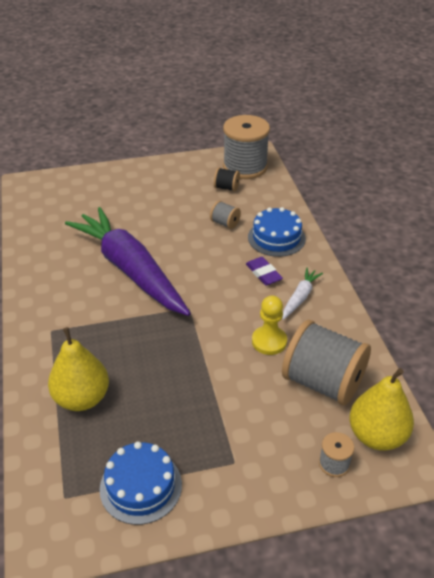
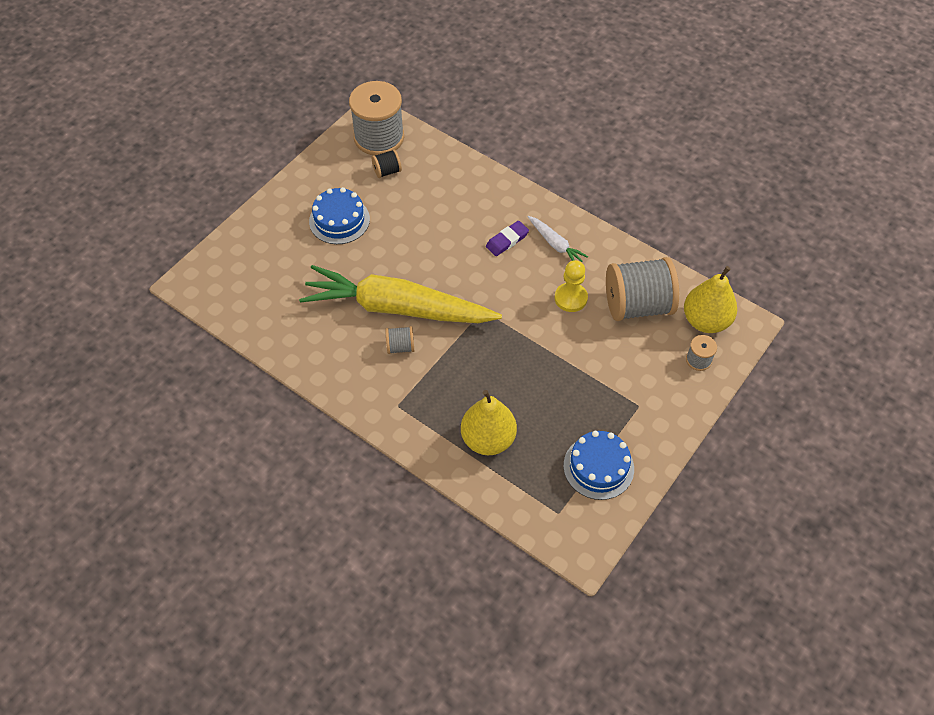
camera: 40 degrees left, 15 degrees up
purple carrot [65,207,191,316] -> yellow carrot [299,265,502,323]
grey spool [210,201,241,229] -> grey spool moved to [385,326,414,354]
purple eraser [246,257,283,286] -> purple eraser turned 60 degrees counterclockwise [486,221,529,256]
blue cake [248,207,306,257] -> blue cake moved to [309,187,370,244]
white carrot [283,268,323,320] -> white carrot turned 150 degrees clockwise [528,216,588,262]

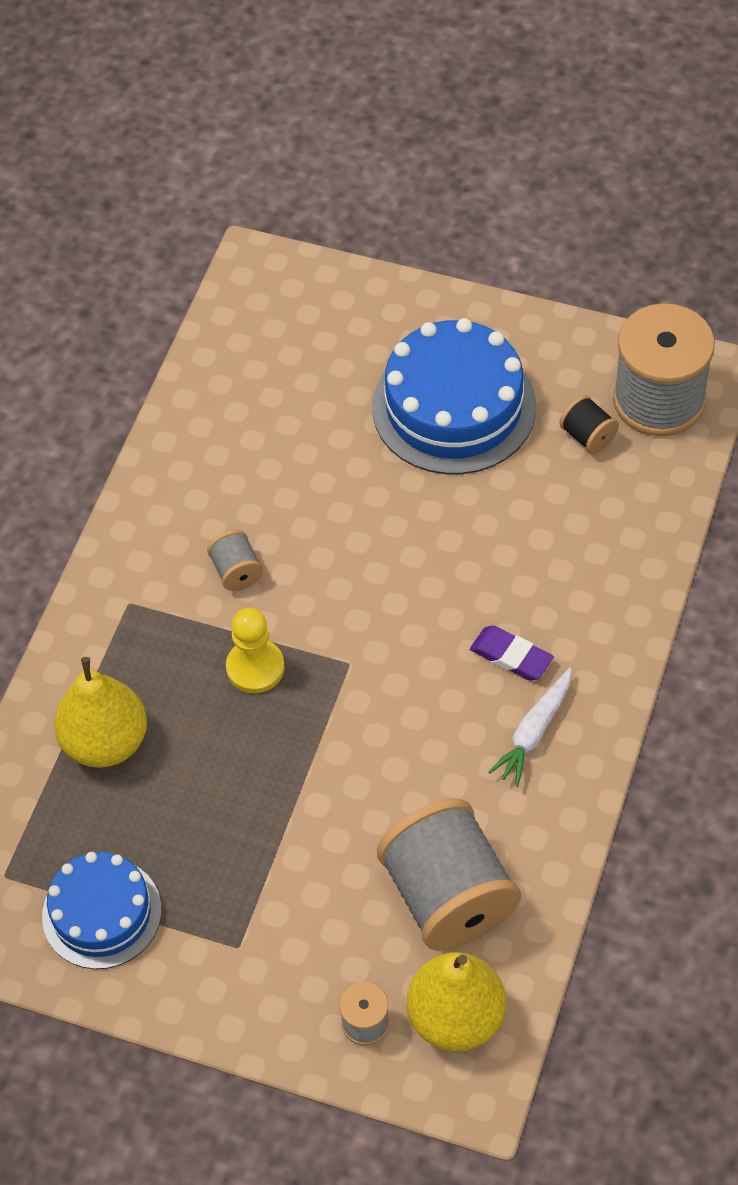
camera: 75 degrees right, 0 degrees up
yellow carrot [299,265,502,323] -> none
blue cake [309,187,370,244] -> blue cake [372,318,536,474], size x1.56
yellow pawn [554,260,588,312] -> yellow pawn moved to [226,608,285,693]

